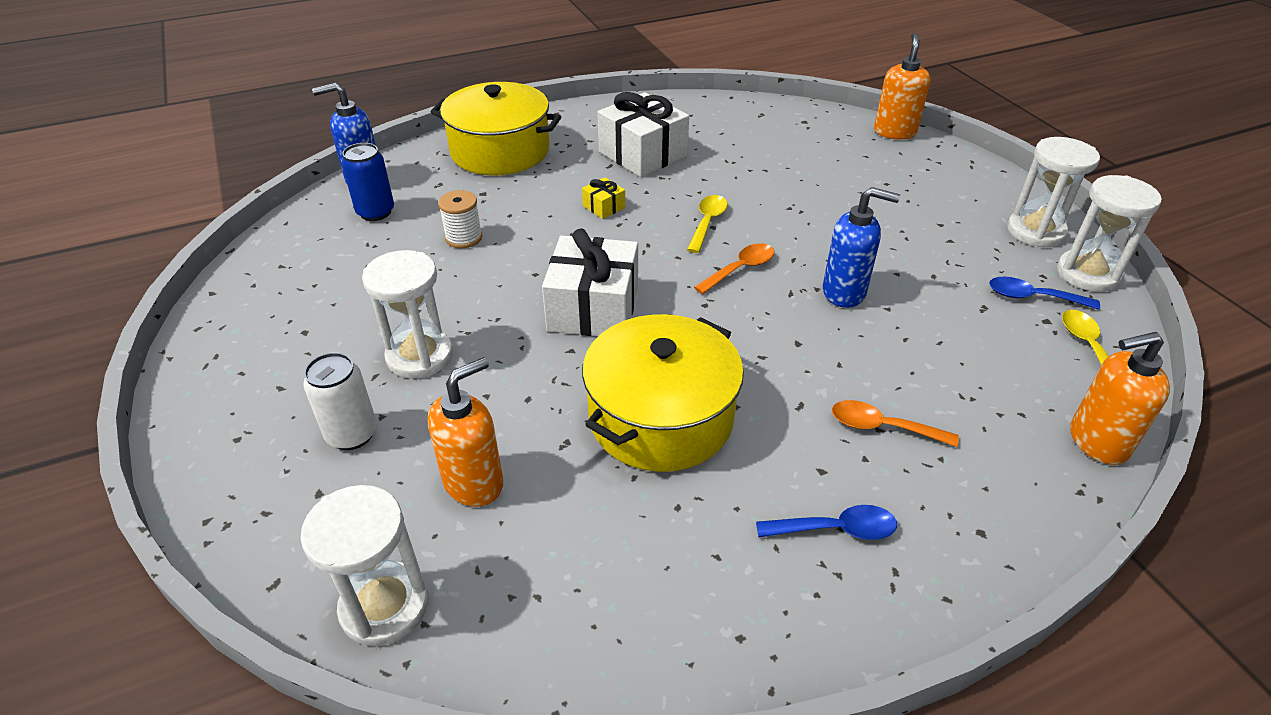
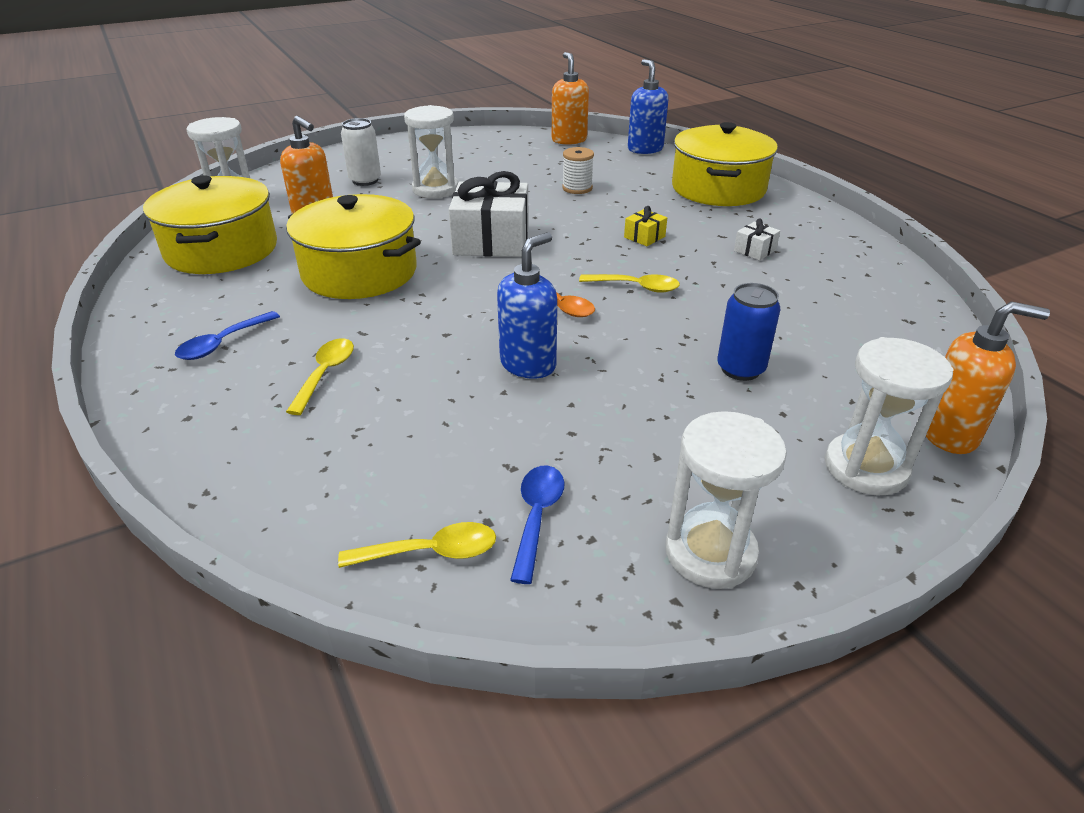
camera: 85 degrees right, 5 degrees down
blue can [342,143,394,221] -> blue can moved to [717,283,781,381]
white gift [597,92,689,177] -> white gift [734,218,780,261], size x0.44
blue spoon [756,505,897,540] -> blue spoon turned 45 degrees clockwise [175,311,280,360]
blue soap dispenser [823,187,900,308] -> blue soap dispenser turned 150 degrees counterclockwise [497,232,557,379]
orange spoon [832,400,959,447] -> yellow spoon [286,338,354,415]
white hourglass [1057,175,1162,292] -> white hourglass moved to [825,337,954,496]
orange soap dispenser [1070,332,1170,465] -> orange soap dispenser moved to [552,52,589,145]
none -> yellow pot [143,175,277,274]

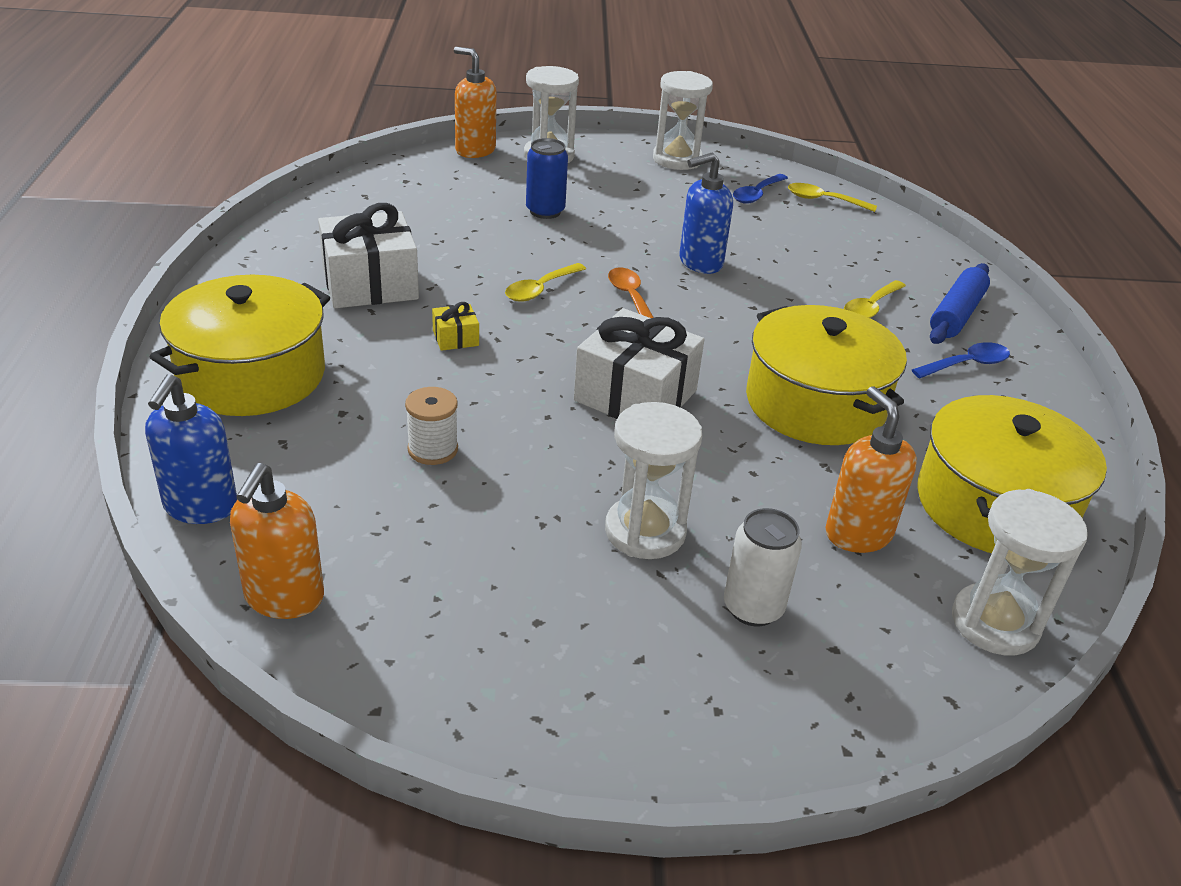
camera: 155 degrees left, 0 degrees up
yellow spoon [579,274,680,293] -> yellow spoon turned 90 degrees counterclockwise [505,263,586,302]
white gift [734,218,780,261] -> white gift [318,203,419,308], size x2.27
none -> blue rolling pin [930,263,990,344]

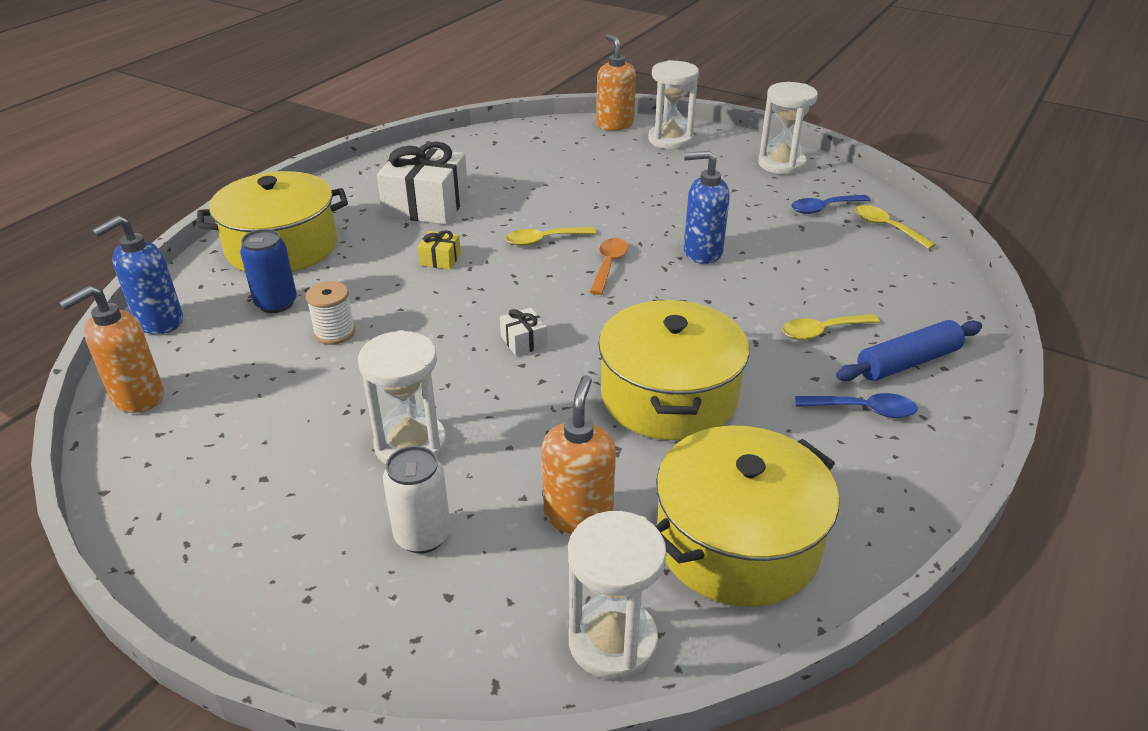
camera: 35 degrees right, 0 degrees up
blue can [526,138,568,219] -> blue can moved to [240,229,297,313]
white gift [574,308,704,419] -> white gift [500,308,547,356], size x0.44

